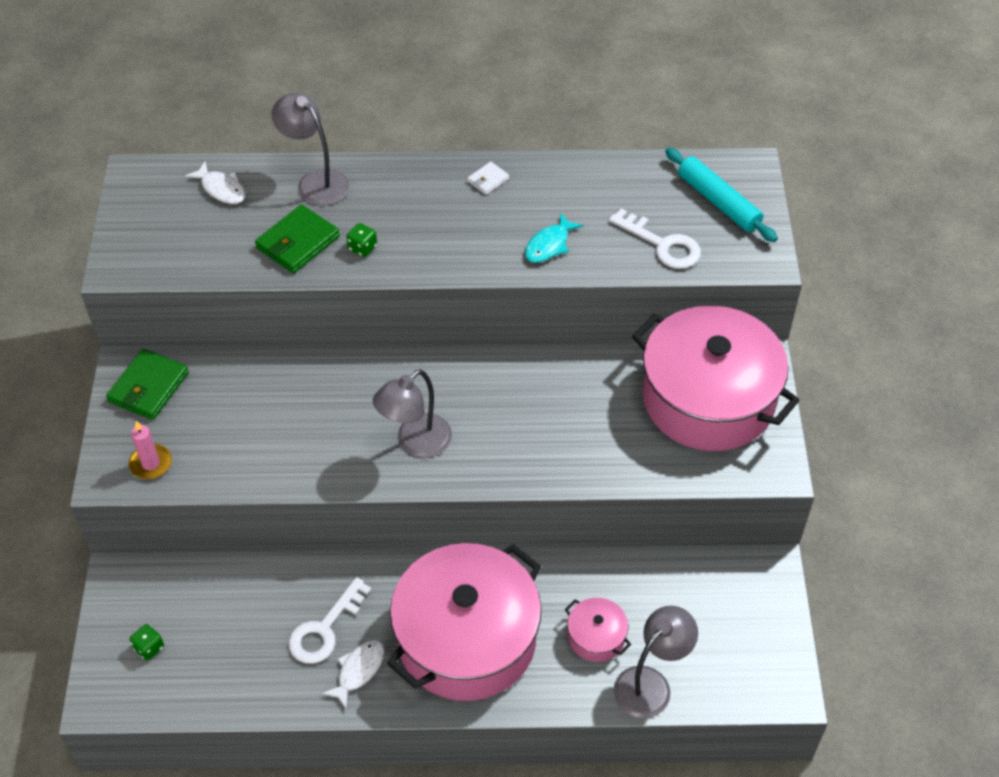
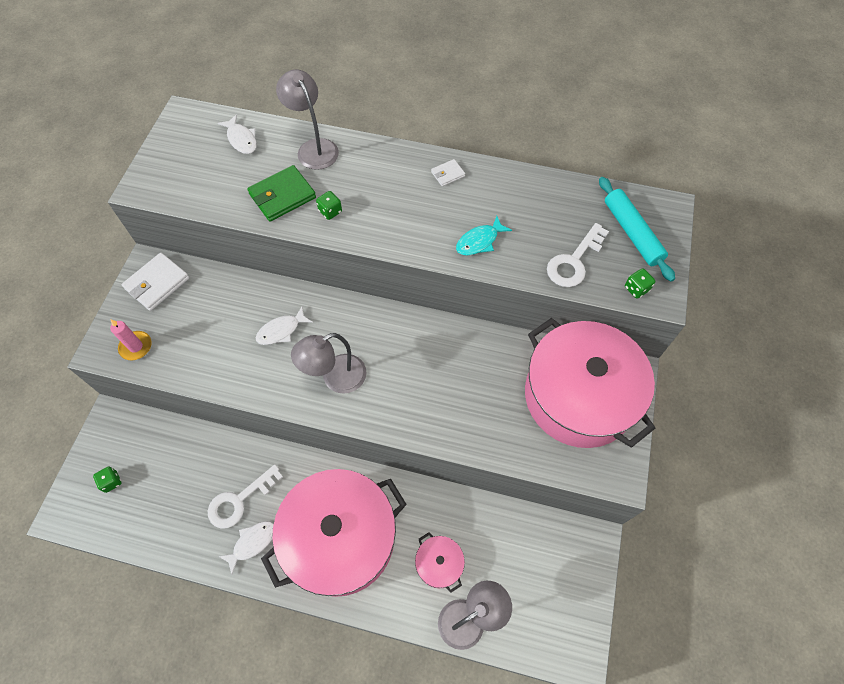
camera: 15 degrees right, 10 degrees up
green wallet [106,349,189,420] -> white wallet [121,253,189,311]
white key [609,208,701,269] -> white key turned 75 degrees clockwise [547,223,609,287]
none -> white fish [256,307,313,345]
none -> green dice [625,268,655,299]

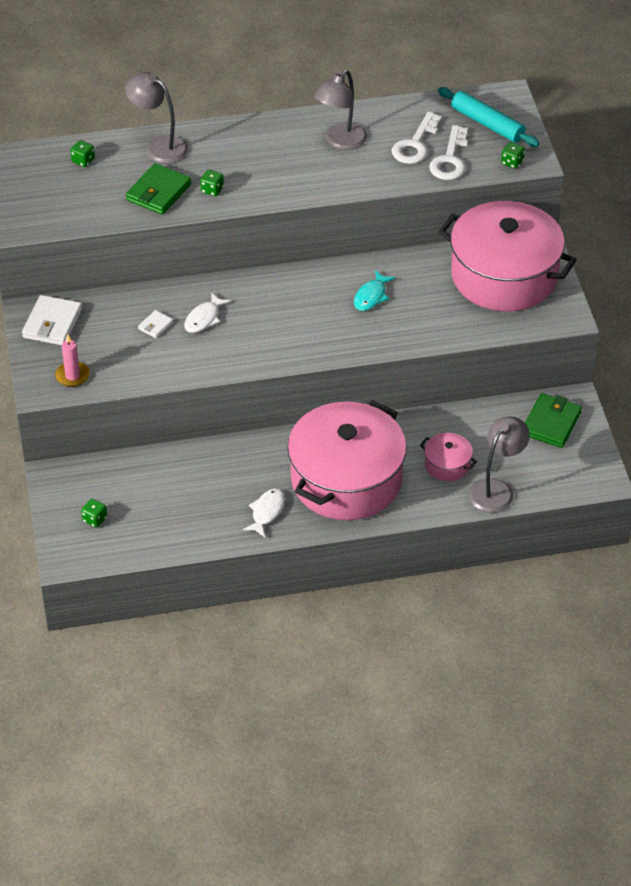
camera: 25 degrees left, 15 degrees down
white key [208,464,283,529] -> white key moved to [392,112,442,164]
white fish [218,114,257,154] -> green dice [70,140,95,167]
grey lamp [291,333,366,394] -> grey lamp moved to [314,70,367,150]
white wallet [431,159,465,186] -> white wallet moved to [138,310,173,338]
turquoise fish [456,216,512,255] -> turquoise fish moved to [354,270,396,311]
none -> green wallet [525,393,582,448]

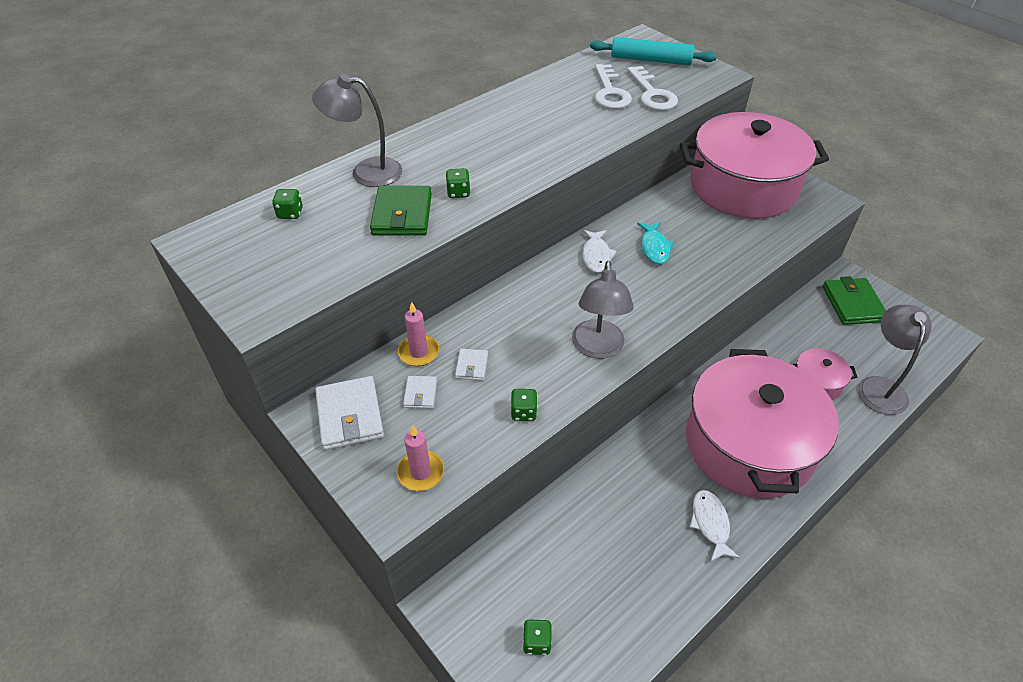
camera: 30 degrees left, 0 degrees up
white fish [184,292,231,333] -> white fish moved to [582,230,617,273]
grey lamp [314,70,367,150] -> grey lamp moved to [572,261,634,359]
green dice [501,142,525,169] -> green dice moved to [511,389,538,421]
none -> pink candle [398,302,439,366]
none -> white wallet [403,376,437,409]

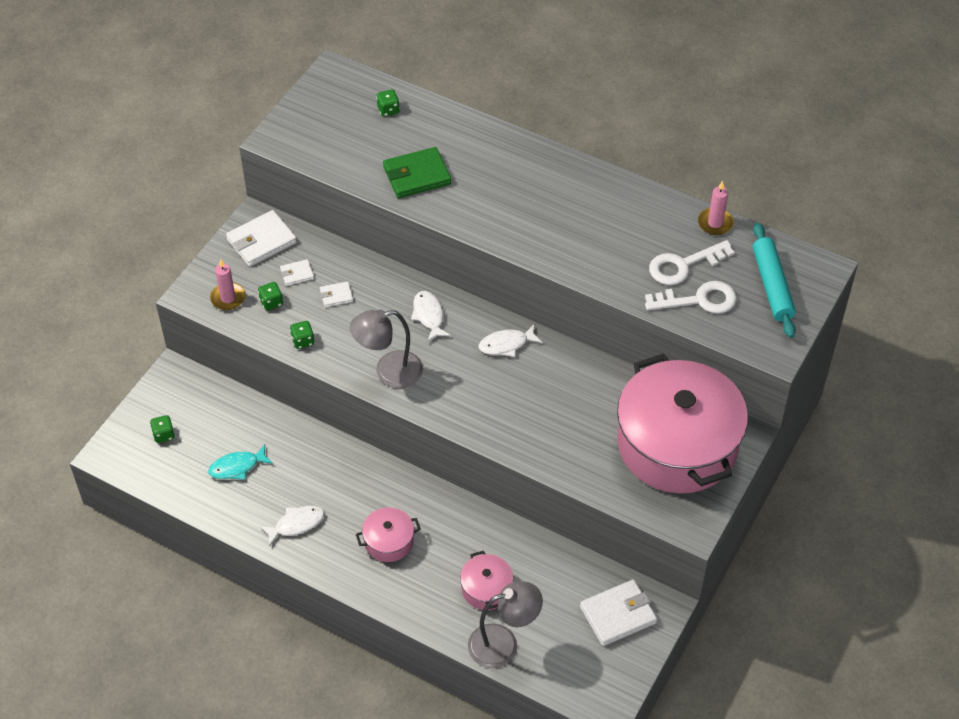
camera: 70 degrees right, 5 degrees up
grey lamp [312,74,402,187] -> none
pink candle [398,302,439,366] -> pink candle moved to [698,180,734,235]
green dice [446,168,470,198] -> green dice moved to [258,282,283,311]
white key [627,66,678,111] -> white key turned 150 degrees counterclockwise [645,281,737,314]
turquoise fish [637,222,675,264] -> turquoise fish moved to [208,445,273,480]
pink pot [686,349,839,498] -> pink pot [356,508,421,562], size x0.41
green wallet [823,276,886,325] -> white wallet [580,579,657,646]
none -> white fish [411,291,451,342]

